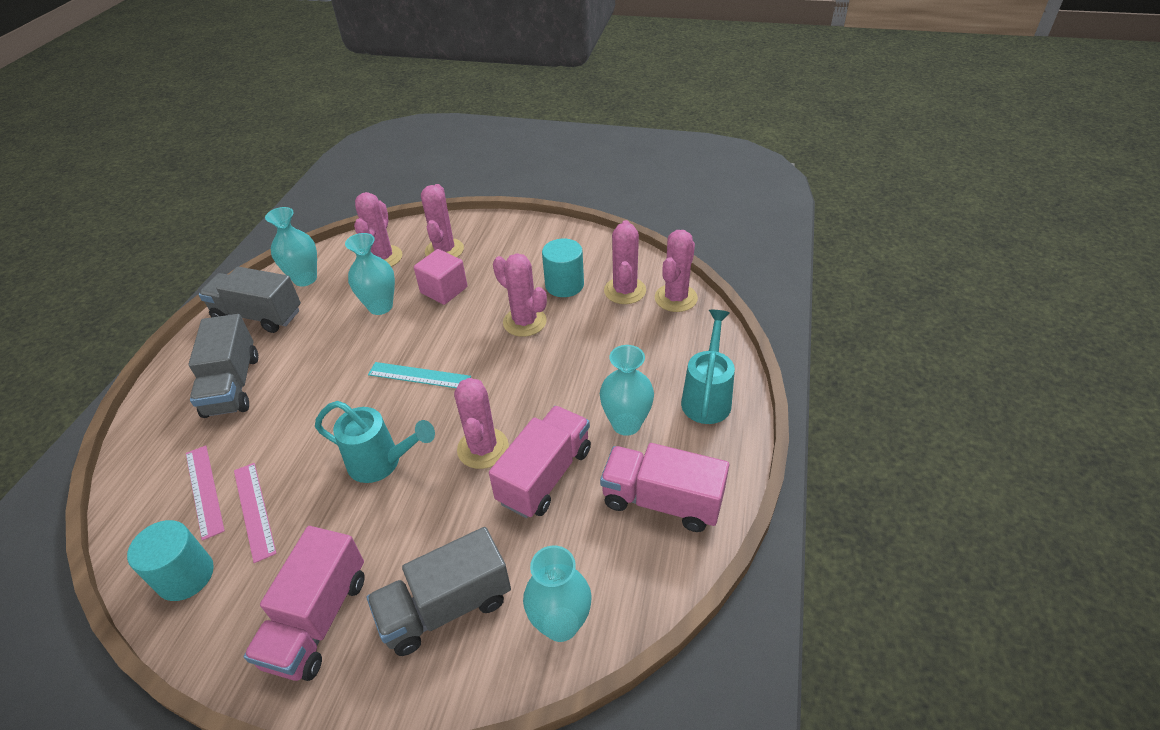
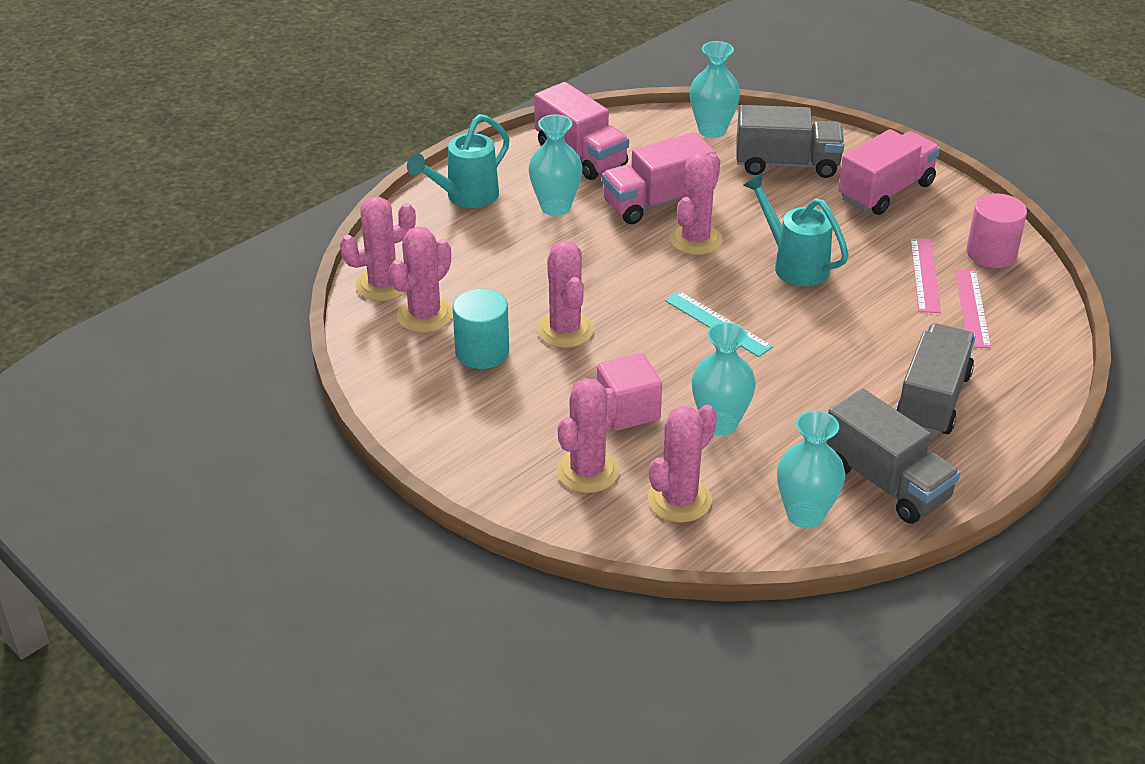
camera: 150 degrees left, 5 degrees down
turquoise cylinder [127,520,214,601] -> pink cylinder [966,193,1027,268]

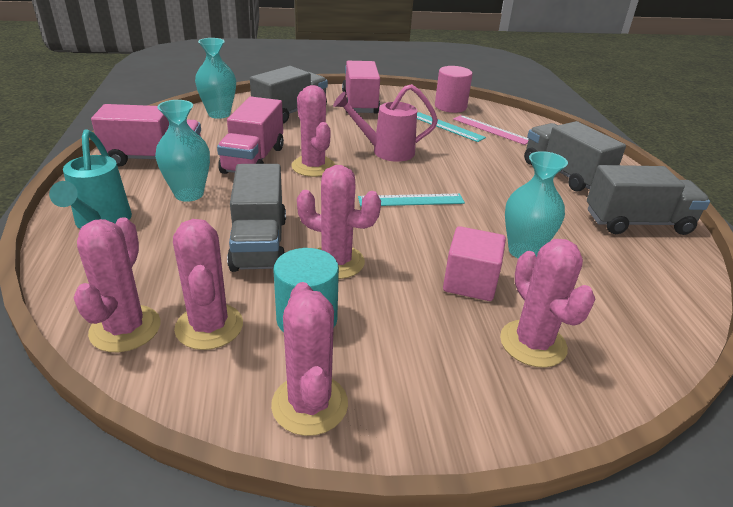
camera: 55 degrees left, 5 degrees down
pink cactus [648,405,717,522] -> pink cactus moved to [271,282,348,436]
turquoise watering can [743,173,849,286] -> pink watering can [333,84,438,162]
turquoise vase [777,410,845,528] -> none
pink ruler [910,238,941,313] -> turquoise ruler [417,112,486,142]
none -> grey truck [227,164,286,272]

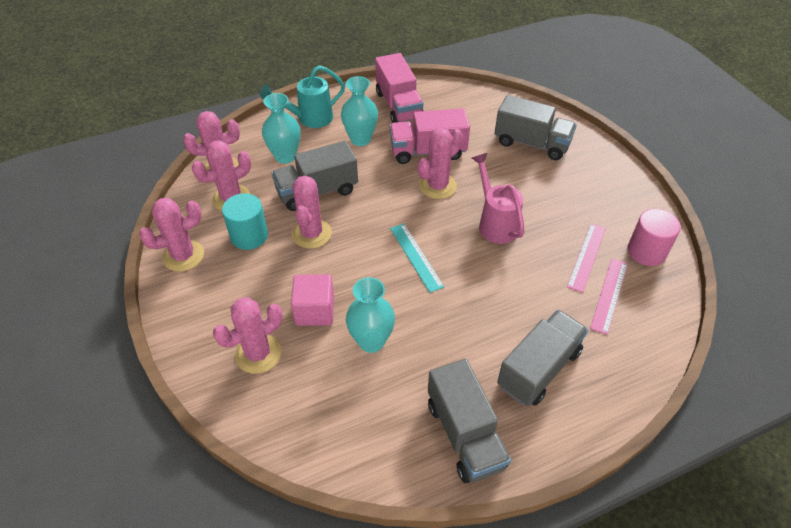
camera: 75 degrees right, 15 degrees up
turquoise vase [195,38,236,119] -> turquoise vase moved to [262,93,301,164]
pink truck [342,61,380,114] -> none
turquoise ruler [417,112,486,142] -> pink ruler [567,224,606,293]

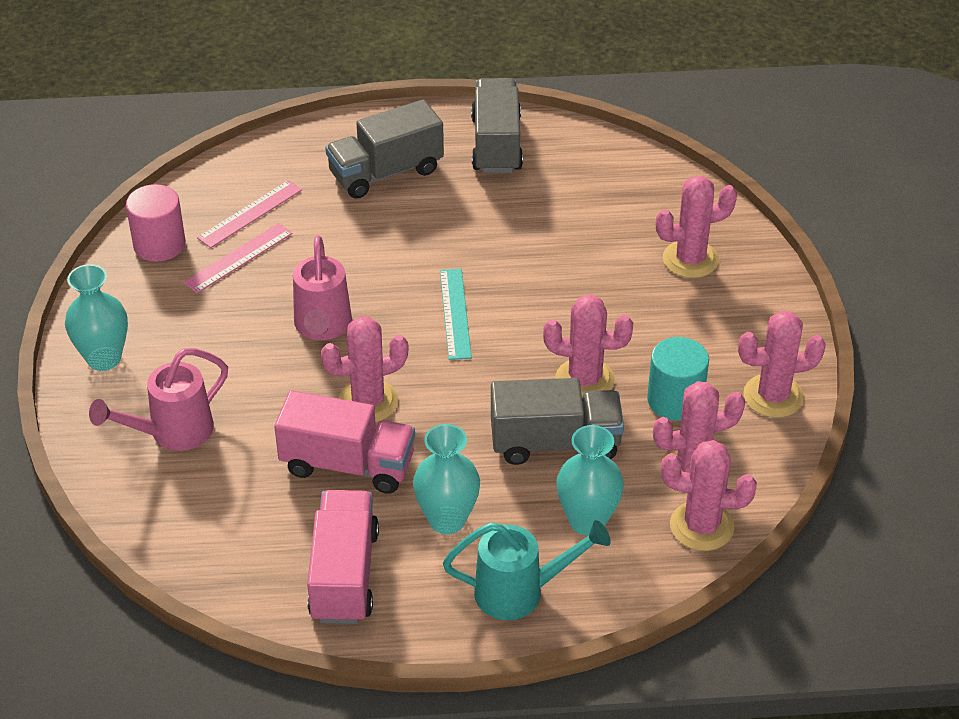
camera: 160 degrees left, 5 degrees down
pink cube [291,274,334,326] -> none
pink cactus [292,175,332,249] -> pink cactus turned 75 degrees clockwise [543,295,633,397]
turquoise vase [346,277,395,353] -> turquoise vase moved to [65,264,128,371]
grey truck [495,95,577,160] -> pink watering can [89,348,228,451]

